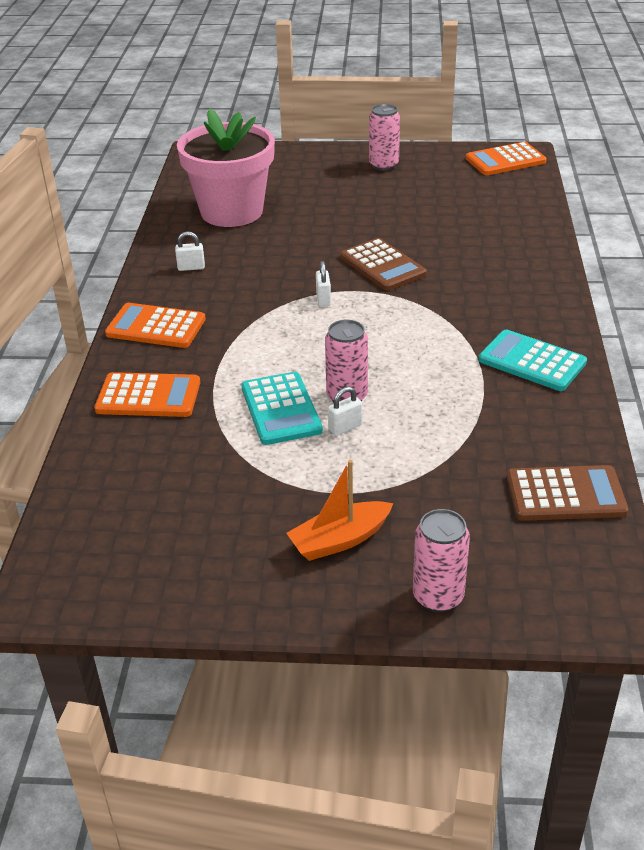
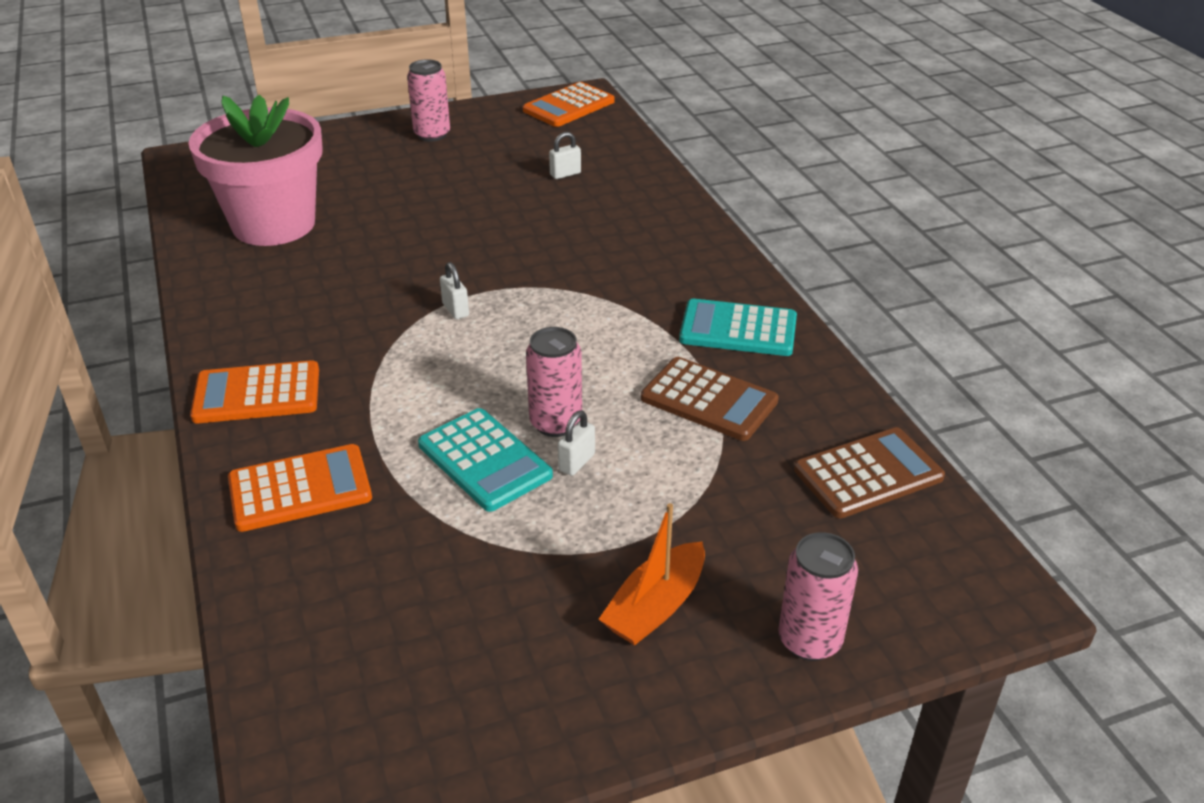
camera: 25 degrees left, 0 degrees up
white padlock [175,231,205,271] -> white padlock moved to [549,132,581,179]
brown calculator [340,238,427,291] -> brown calculator moved to [641,357,779,441]

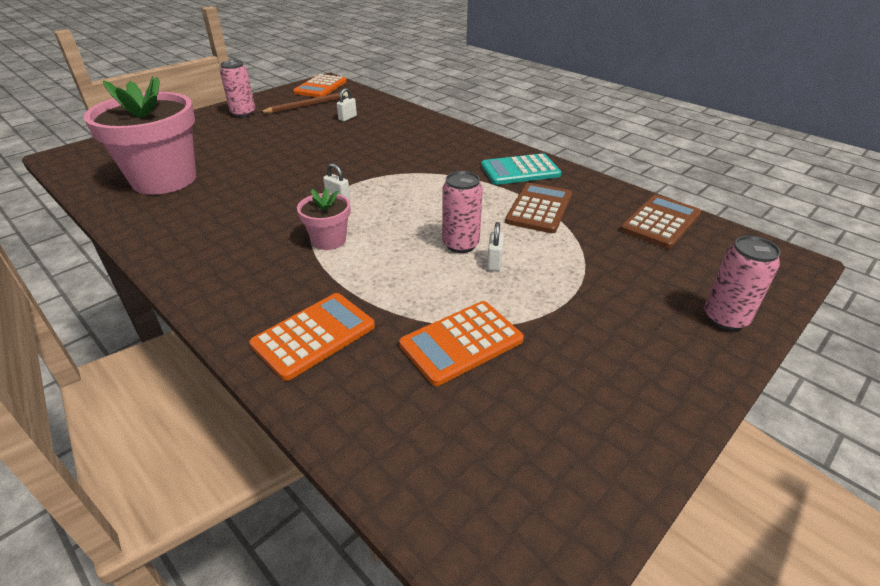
camera: 25 degrees left, 0 degrees up
orange calculator [190,360,319,423] -> orange calculator moved to [399,301,524,386]
turquoise calculator [418,408,553,512] -> none
orange boat [599,503,705,645] -> none
brown calculator [641,357,779,441] -> brown calculator turned 75 degrees counterclockwise [505,183,572,233]
none -> brown pencil [260,92,348,113]
none -> pink flower pot [297,188,351,250]

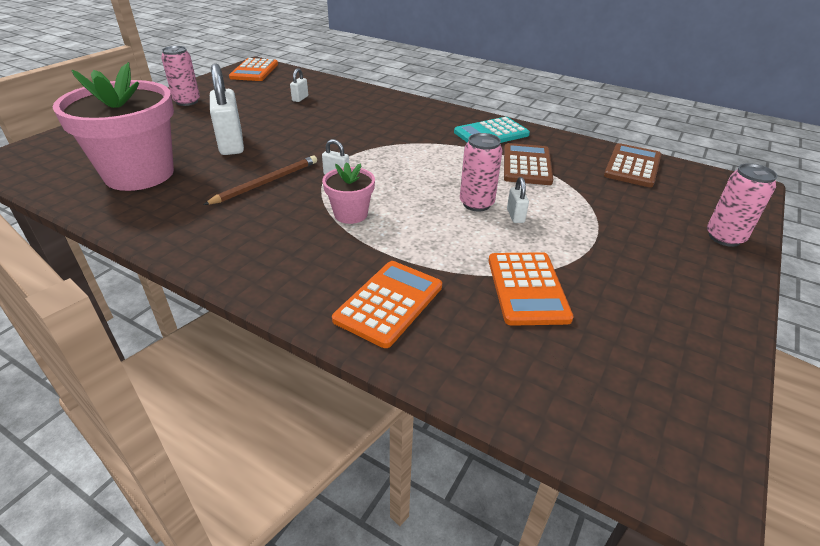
camera: 15 degrees left, 0 degrees up
brown pencil [260,92,348,113] -> brown pencil moved to [203,156,317,205]
orange calculator [399,301,524,386] -> orange calculator turned 45 degrees counterclockwise [489,252,574,326]
none -> white padlock [210,63,244,155]

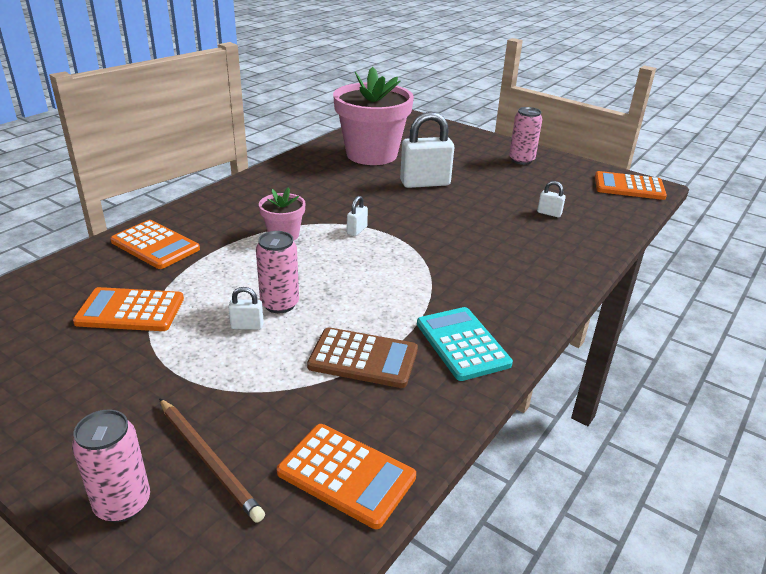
camera: 95 degrees right, 5 degrees down
brown pencil [203,156,317,205] -> brown pencil moved to [159,398,265,523]
brown calculator [604,143,661,187] -> orange calculator [277,424,416,529]

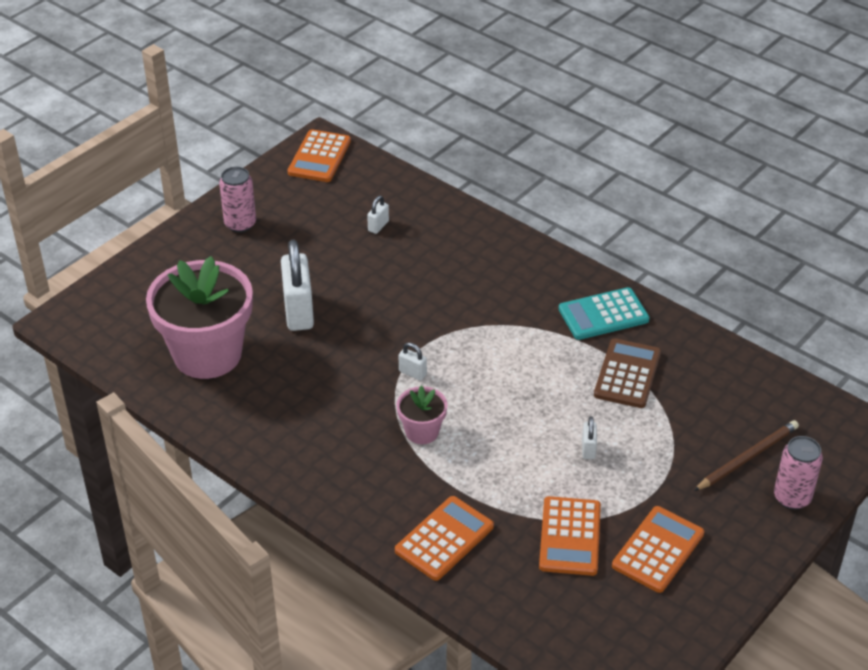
camera: 85 degrees left, 10 degrees up
pink can [256,231,299,313] -> none
orange calculator [277,424,416,529] -> orange calculator moved to [612,506,704,593]

